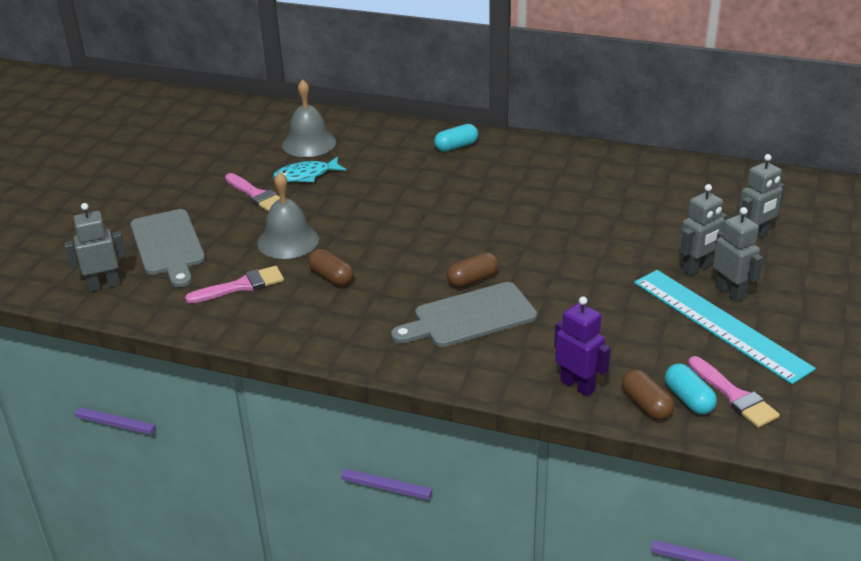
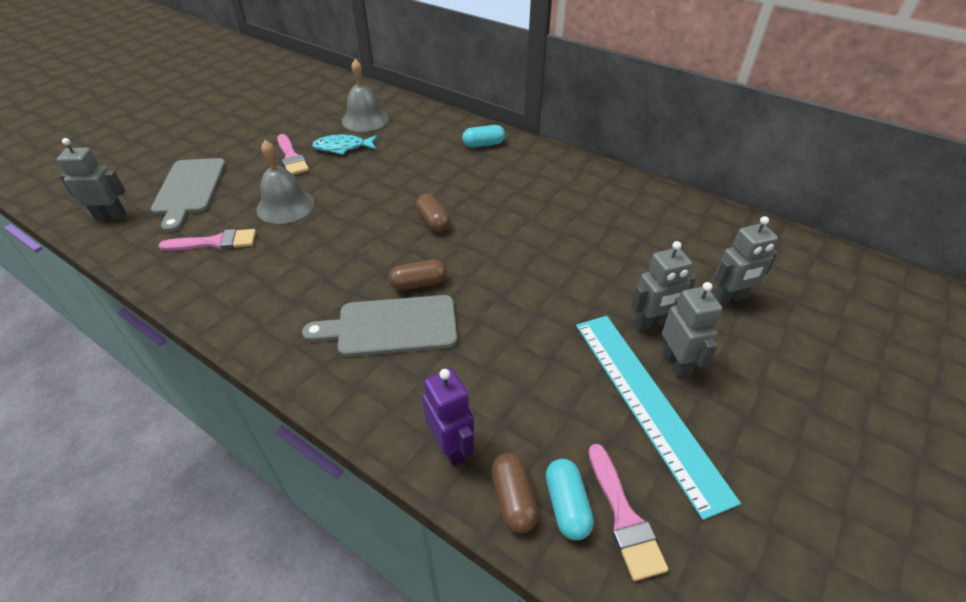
camera: 15 degrees right, 10 degrees up
brown capsule [308,249,354,286] -> brown capsule moved to [416,194,450,232]

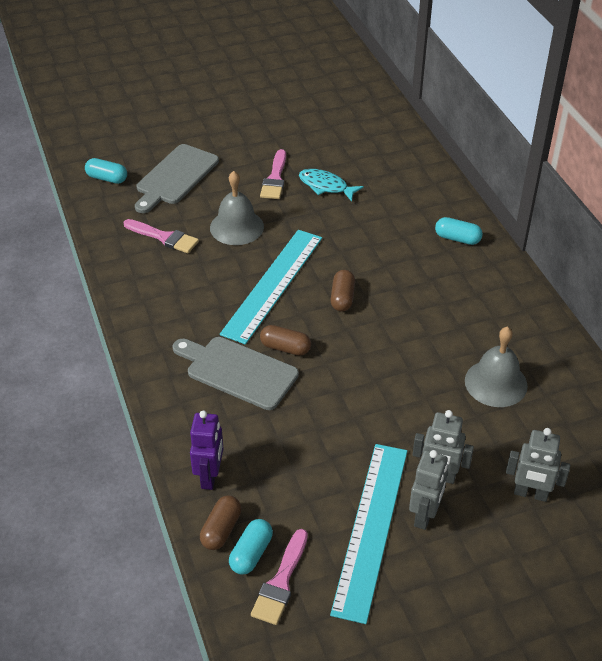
camera: 35 degrees right, 0 degrees up
grey robot [57,138,127,220] -> turquoise capsule [85,158,127,184]
grey bell [342,59,389,132] -> grey bell moved to [465,327,528,407]
none -> turquoise ruler [220,230,322,344]

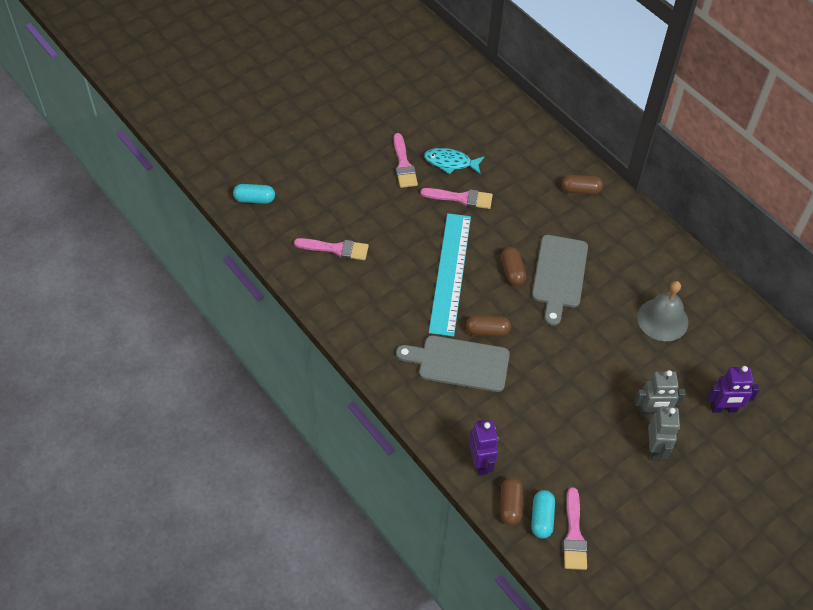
camera: 20 degrees left, 10 degrees up
grey cutting board [135,144,219,213] -> grey cutting board moved to [532,235,588,326]
grey bell [210,171,264,245] -> none
turquoise ruler [330,444,407,624] -> none
turquoise capsule [435,217,483,245] -> brown capsule [562,175,603,195]
grey robot [506,428,570,502] -> purple robot [707,366,760,413]
none -> pink brush [420,188,493,209]

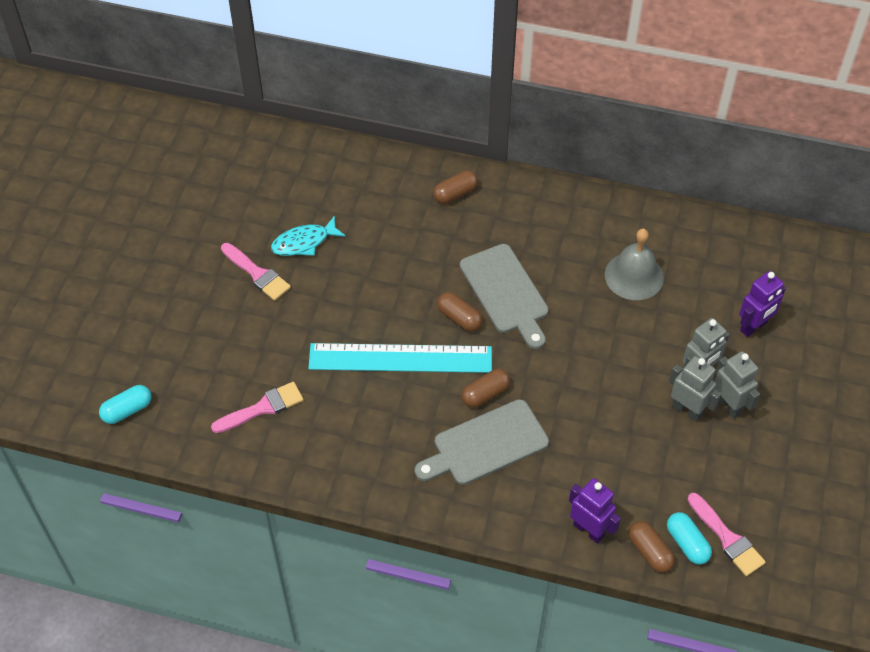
camera: 35 degrees left, 0 degrees up
pink brush [420,188,493,209] -> none
turquoise ruler [429,213,471,337] -> turquoise ruler turned 60 degrees counterclockwise [308,343,492,373]
none -> grey robot [669,356,721,422]

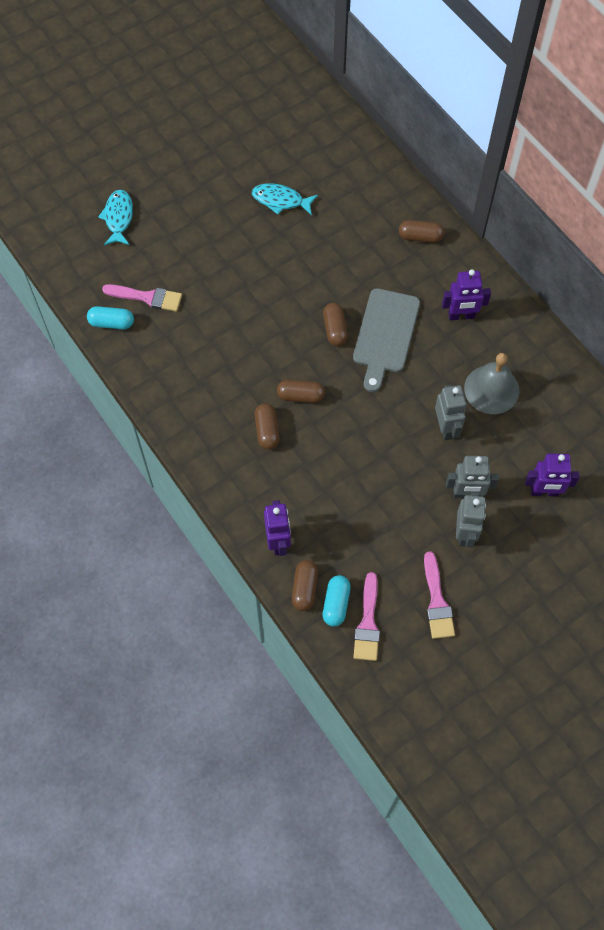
camera: 40 degrees right, 10 degrees up
turquoise capsule [99,385,152,424] -> turquoise capsule moved to [87,306,134,330]
pink brush [221,243,291,301] -> pink brush moved to [424,551,455,639]
turquoise ruler [308,343,492,373] -> none
grey cutting board [415,399,549,485] -> brown capsule [255,403,280,450]
grey robot [669,356,721,422] -> grey robot moved to [435,385,466,440]
none -> turquoise fish [98,190,133,245]
none -> purple robot [442,269,491,320]

